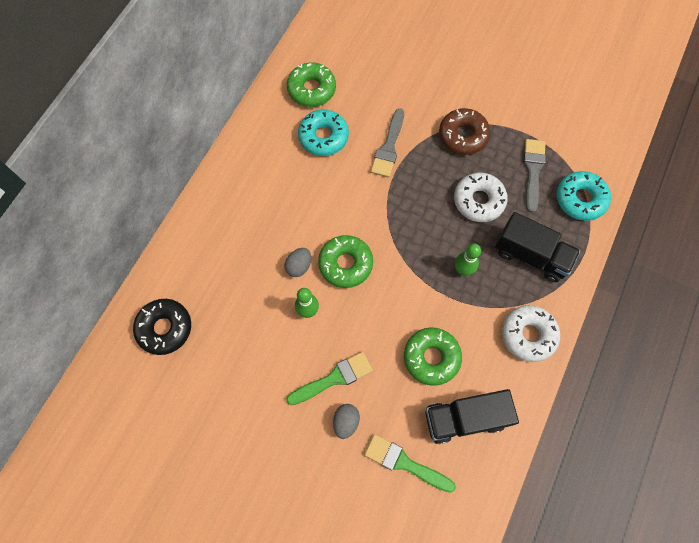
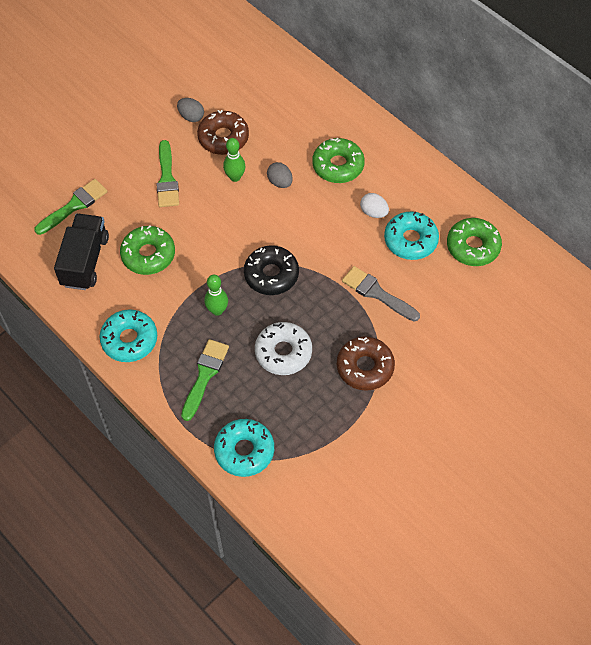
camera: 110 degrees right, 10 degrees down
black donut [133,299,191,355] -> black donut moved to [244,245,299,295]
green donut [318,235,373,288] -> green donut moved to [312,138,365,183]
grey egg [333,404,360,439] -> grey egg moved to [177,98,204,122]
black truck [495,212,580,282] -> green brush [181,339,229,421]
white donut [502,305,560,362] -> turquoise donut [100,310,157,362]
grey brush [523,139,546,213] -> none
none -> brown donut [197,110,249,155]
none -> white egg [360,193,389,218]

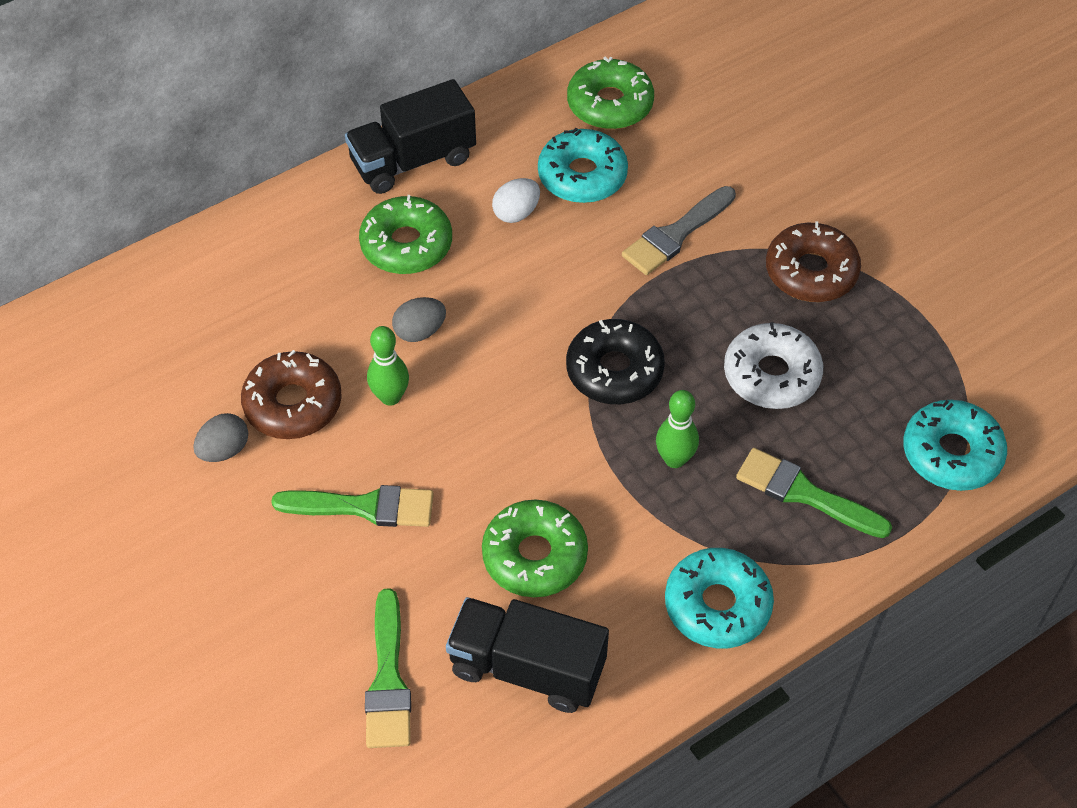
camera: 80 degrees left, 5 degrees down
green brush [34,179,107,235] -> green brush turned 150 degrees counterclockwise [365,588,411,748]
none -> black truck [345,79,476,194]

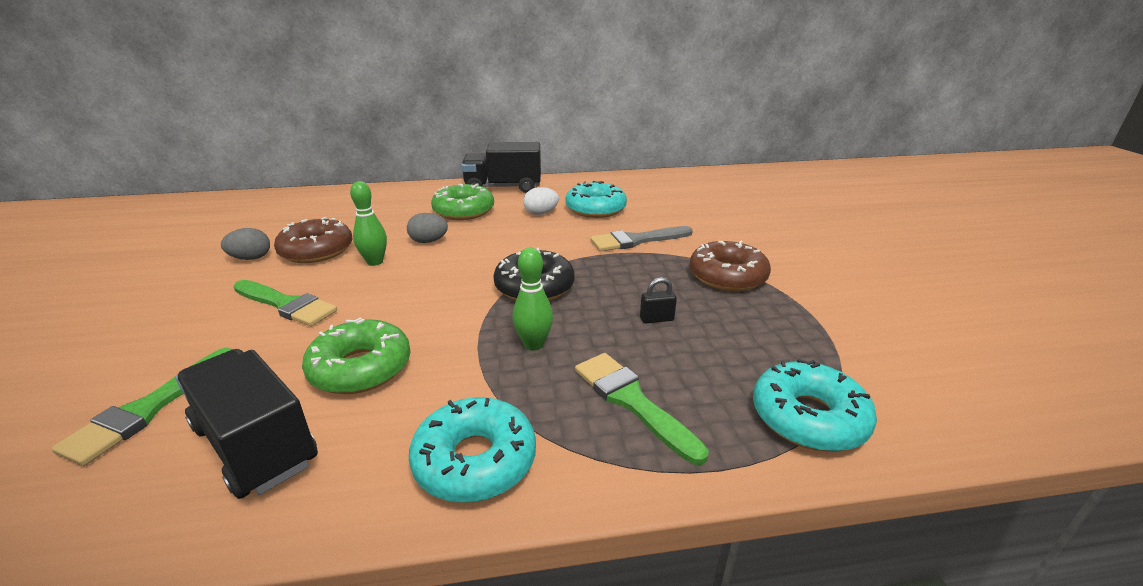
camera: 25 degrees right, 25 degrees down
green donut [567,56,654,129] -> none
white donut [724,322,823,409] -> black padlock [640,277,677,324]

